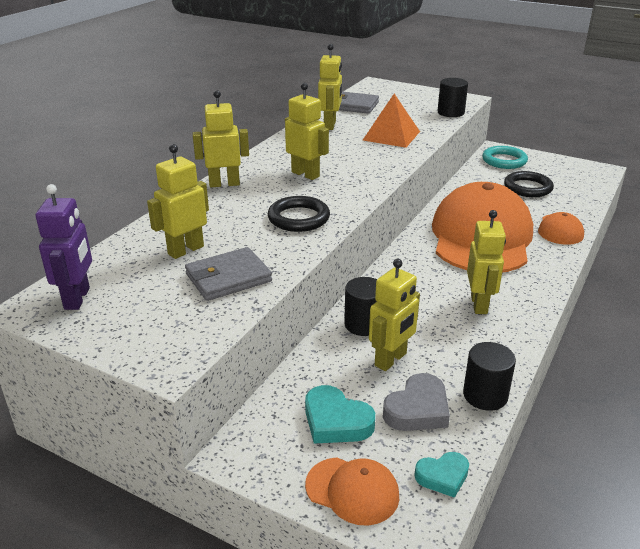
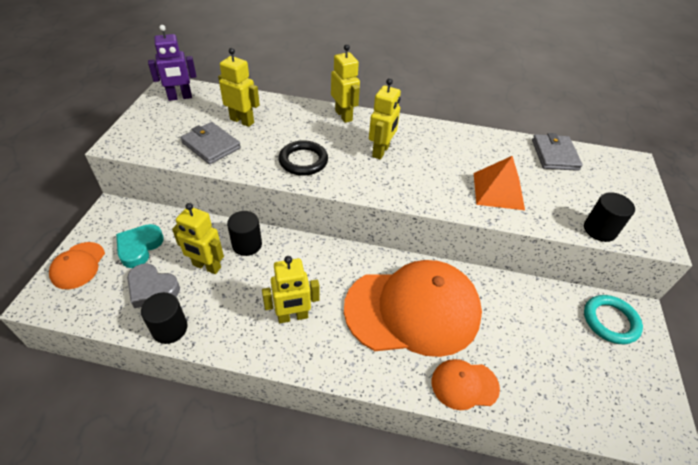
camera: 70 degrees right, 15 degrees up
yellow robot [318,44,342,130] -> none
turquoise heart [414,452,469,498] -> none
black ring [504,171,554,197] -> none

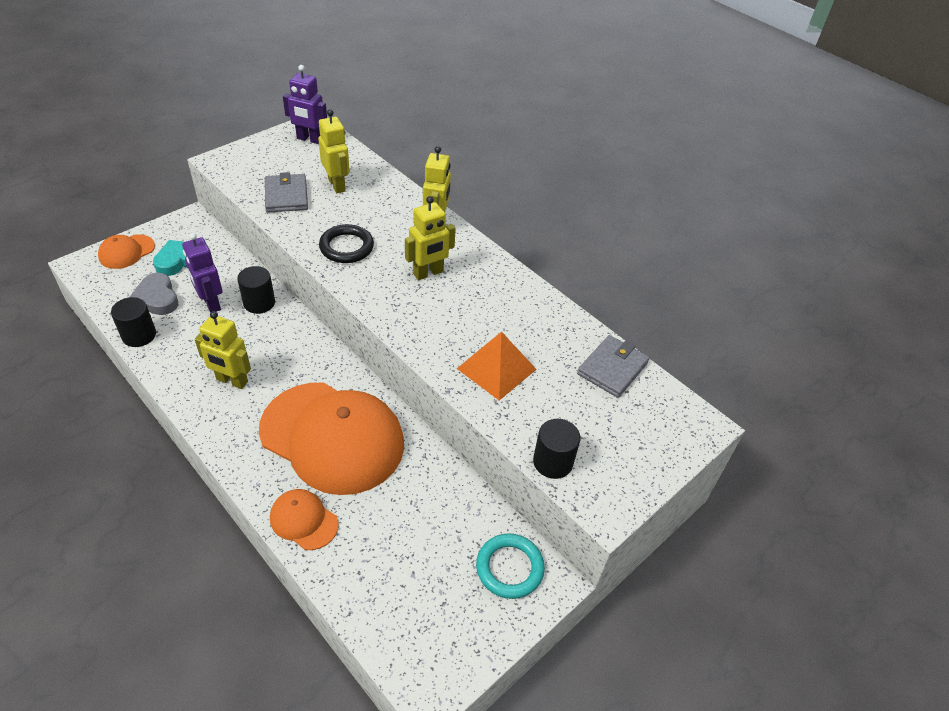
camera: 35 degrees right, 0 degrees up
yellow robot [172,203,224,274] -> purple robot [182,233,223,313]

